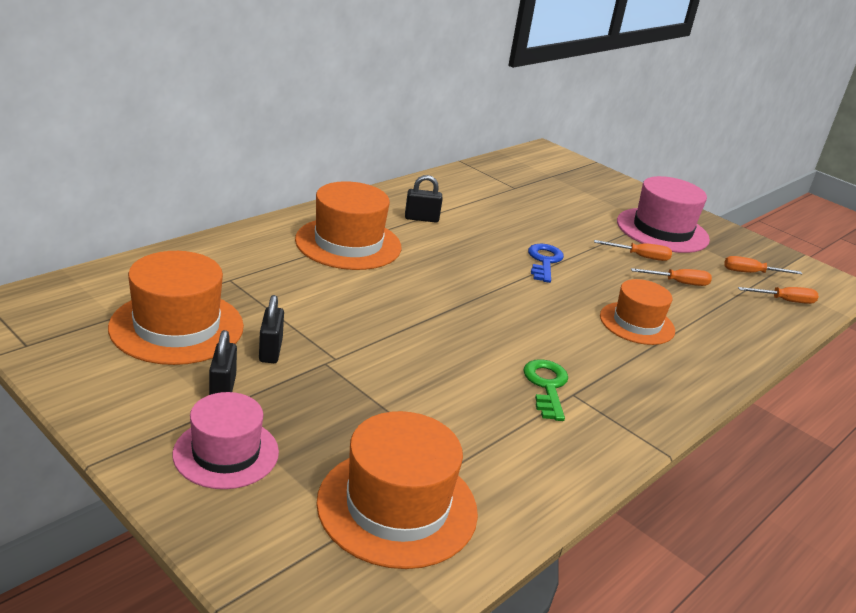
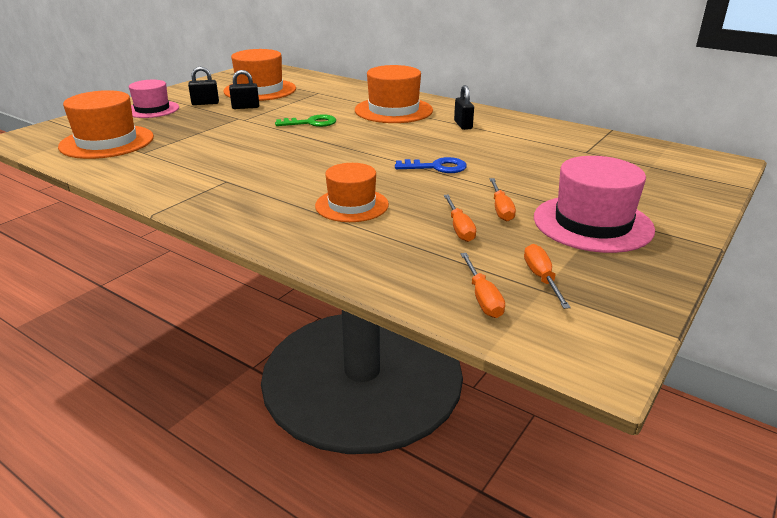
camera: 85 degrees right, 0 degrees up
green key [523,359,568,421] -> green key moved to [275,114,336,127]

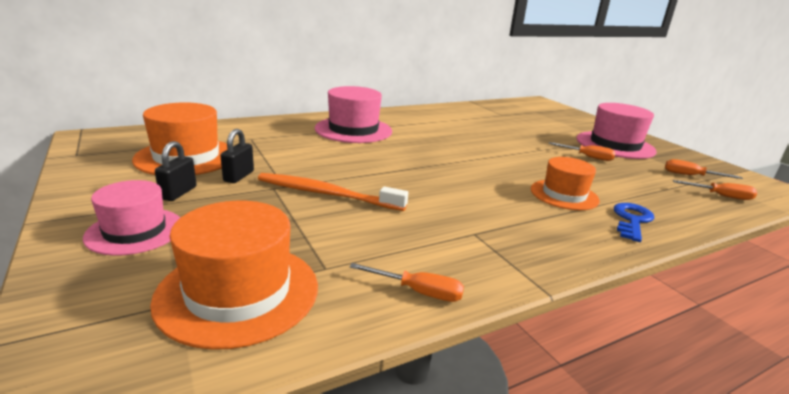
camera: 65 degrees left, 5 degrees down
green key [275,114,336,127] -> none
orange hat [355,65,433,123] -> pink hat [315,86,392,143]
blue key [395,157,467,173] -> blue key moved to [614,203,654,242]
orange screwdriver [444,195,476,242] -> orange screwdriver moved to [349,263,464,302]
black padlock [454,85,474,130] -> none
none -> orange toothbrush [258,173,408,211]

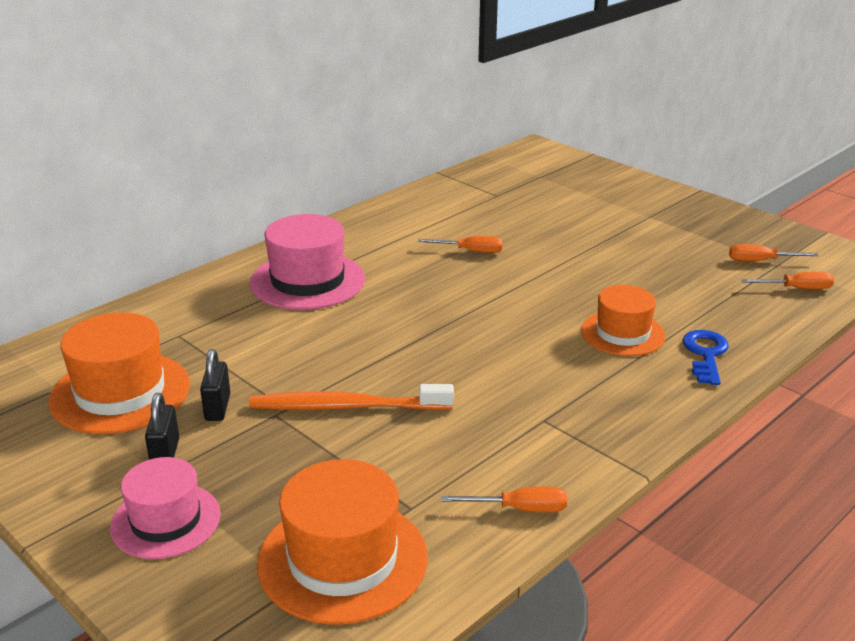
camera: 15 degrees left, 5 degrees up
orange screwdriver [548,142,616,161] -> orange screwdriver moved to [418,236,503,253]
pink hat [576,103,657,159] -> none

